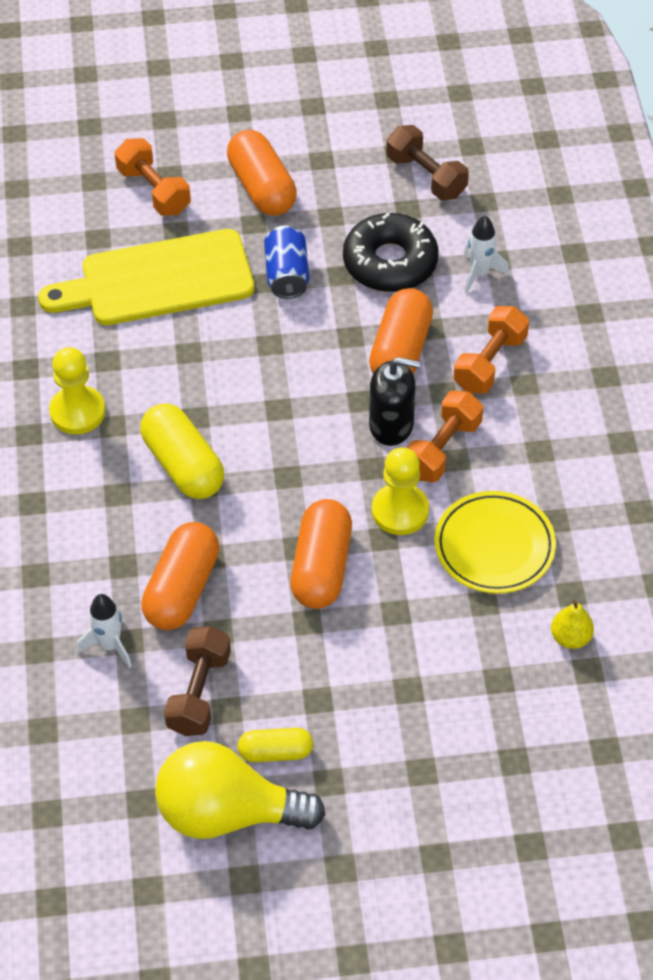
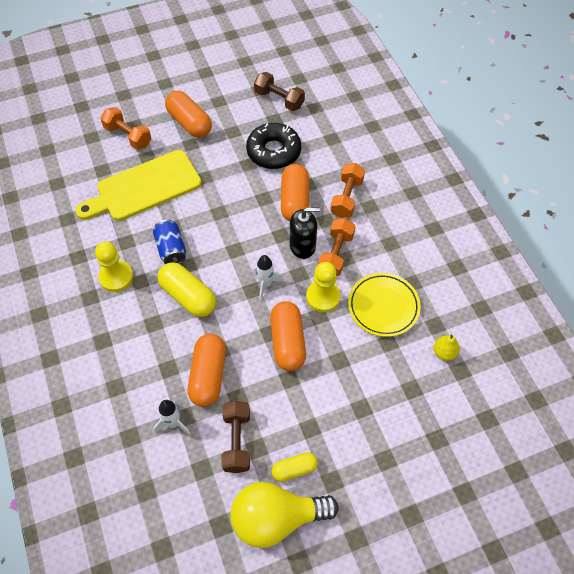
camera: 15 degrees left, 5 degrees up
blue can [264,225,309,299] -> blue can moved to [153,220,186,264]
white rocket [464,216,509,293] -> white rocket moved to [253,255,284,301]

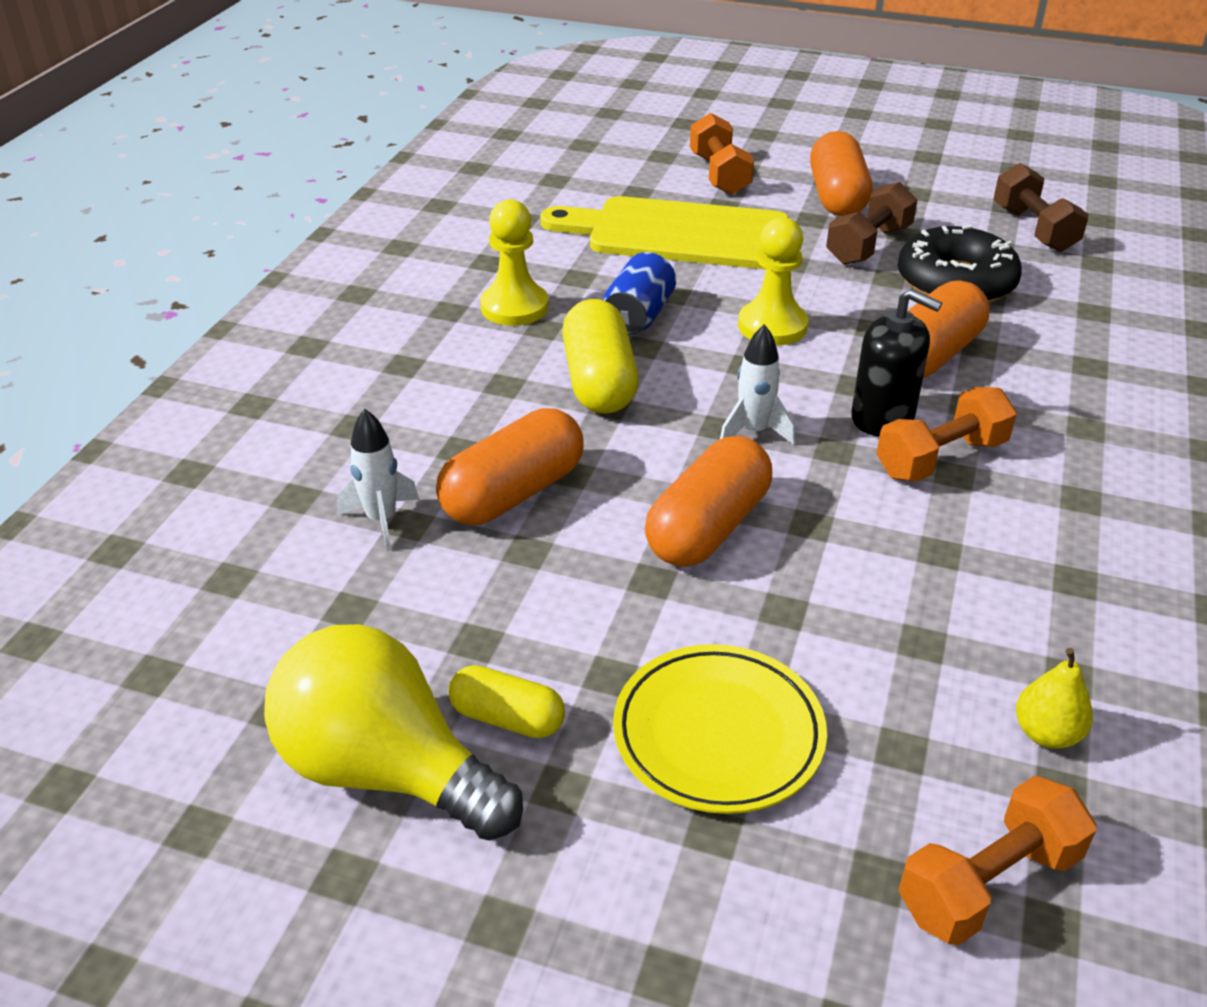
camera: 40 degrees right, 20 degrees down
brown dumbbell [221,401,250,473] -> brown dumbbell moved to [826,182,917,265]
yellow pawn [306,262,341,312] -> yellow pawn moved to [738,217,809,345]
orange dumbbell [330,163,365,218] -> orange dumbbell moved to [898,776,1097,946]
yellow plate [348,273,421,337] -> yellow plate moved to [613,644,827,814]

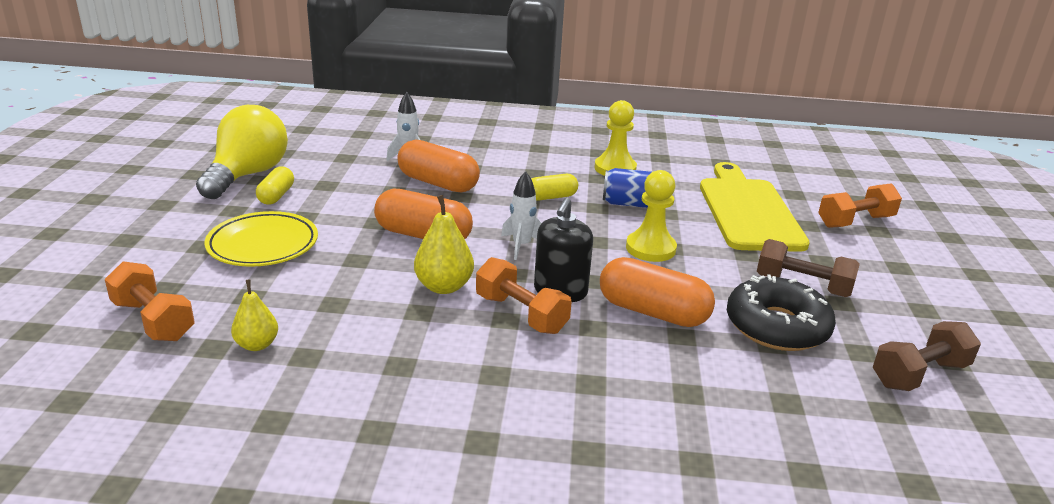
camera: 75 degrees right, 10 degrees down
yellow capsule [562,299,639,414] -> yellow capsule [532,174,578,201], size x0.59
orange capsule [810,131,873,216] -> none
none -> yellow pear [414,195,474,294]

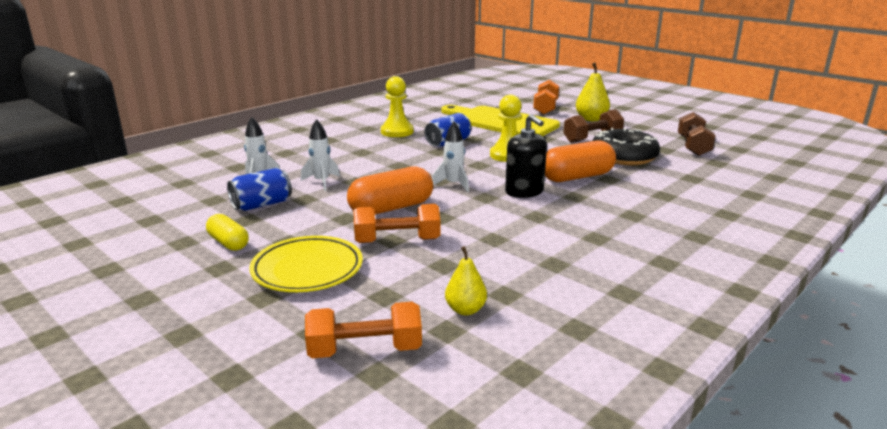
camera: 50 degrees left, 5 degrees down
yellow light bulb [196,105,288,199] -> none
orange capsule [397,140,480,193] -> white rocket [301,119,340,191]
yellow pear [414,195,474,294] -> yellow pear moved to [576,62,610,121]
orange dumbbell [476,257,572,334] -> orange dumbbell moved to [353,204,440,243]
yellow capsule [532,174,578,201] -> none
none -> blue can [227,168,292,211]

